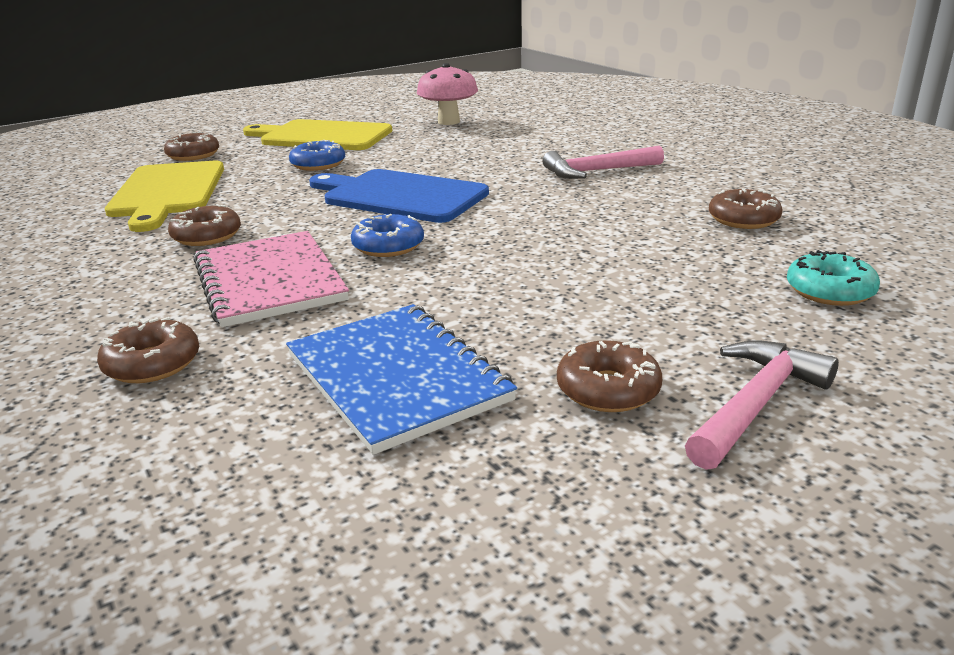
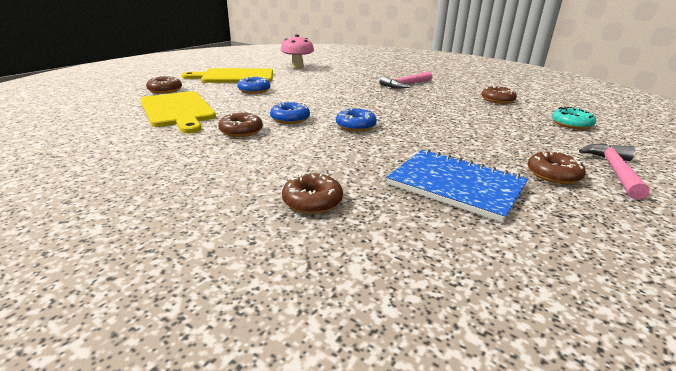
camera: 25 degrees left, 0 degrees up
pink notebook [193,231,349,327] -> none
blue cutting board [309,169,489,223] -> none
none -> blue donut [270,101,310,124]

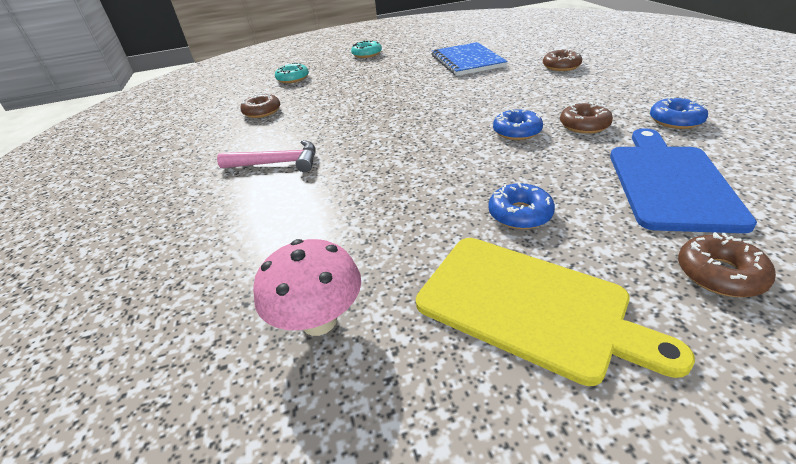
camera: 135 degrees left, 10 degrees up
yellow cutting board [141,91,216,133] -> blue cutting board [610,128,757,233]
blue donut [336,108,377,131] -> blue donut moved to [650,97,708,129]
brown donut [527,150,586,184] -> none
pink hammer [579,144,650,200] -> turquoise donut [351,41,382,58]

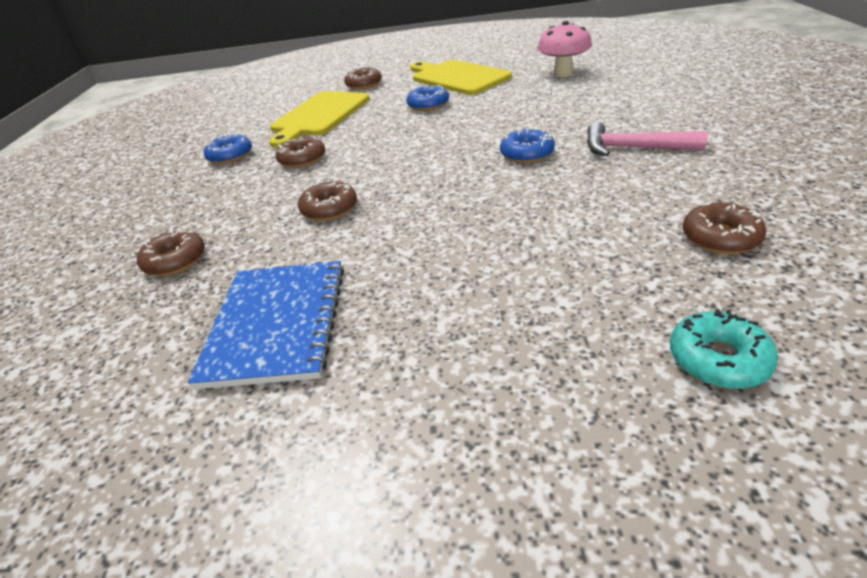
camera: 165 degrees left, 0 degrees up
turquoise donut [351,41,382,58] -> none
blue donut [493,109,543,140] -> blue donut moved to [500,128,555,163]
blue cutting board [610,128,757,233] -> yellow cutting board [269,91,370,148]
none -> brown donut [298,181,357,221]

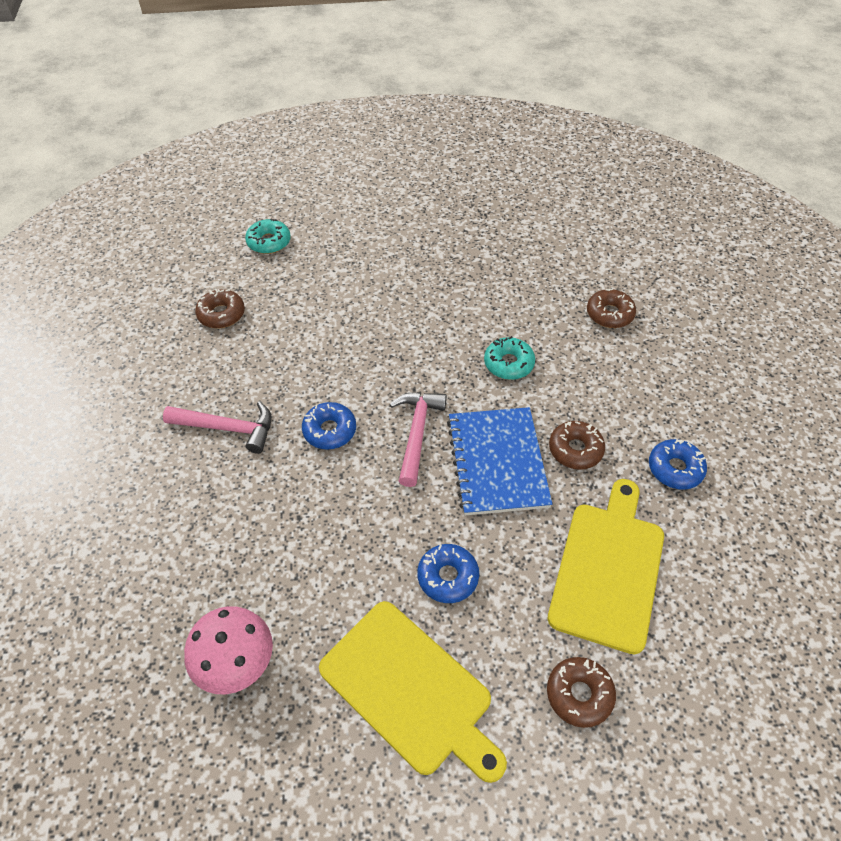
camera: 170 degrees right, 15 degrees up
blue notebook [188,261,344,389] -> blue notebook moved to [447,407,552,515]
brown donut [298,181,357,221] -> turquoise donut [484,336,535,380]
none -> pink hammer [389,392,447,487]

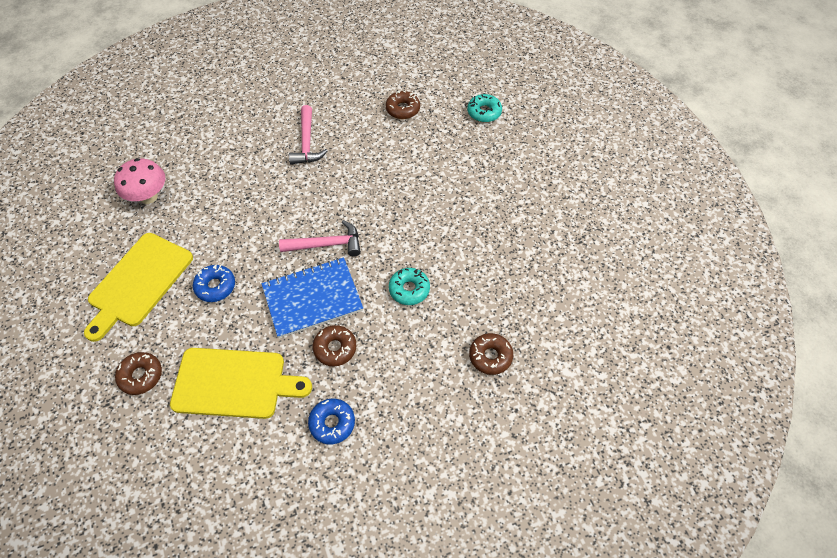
camera: 75 degrees right, 5 degrees up
blue donut [302,402,356,450] -> none

